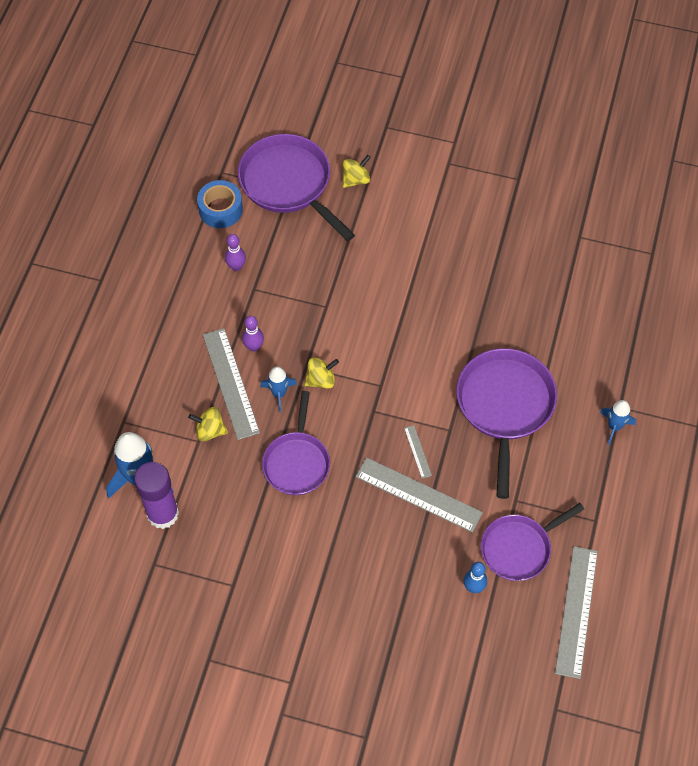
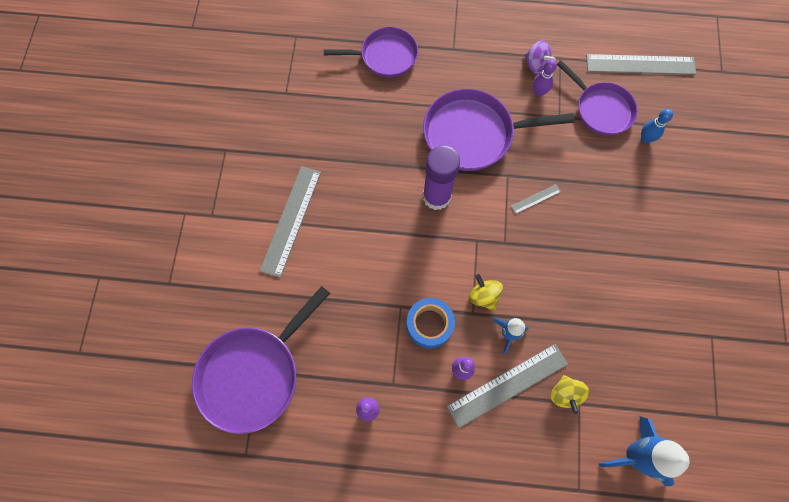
camera: 100 degrees left, 10 degrees up
purple glue stick [134,462,179,529] -> purple glue stick moved to [423,146,460,210]
blue tape [197,180,243,228] -> blue tape moved to [406,298,455,349]
purple pan [262,391,330,495] -> purple pan moved to [324,27,418,78]
yellow spinning top [343,155,371,188] -> none
grey ruler [356,457,483,533] -> grey ruler moved to [260,166,321,278]
blue rocket [600,400,636,445] -> none
none -> purple spinning top [524,40,556,74]
none -> purple bowling pin [533,59,557,97]

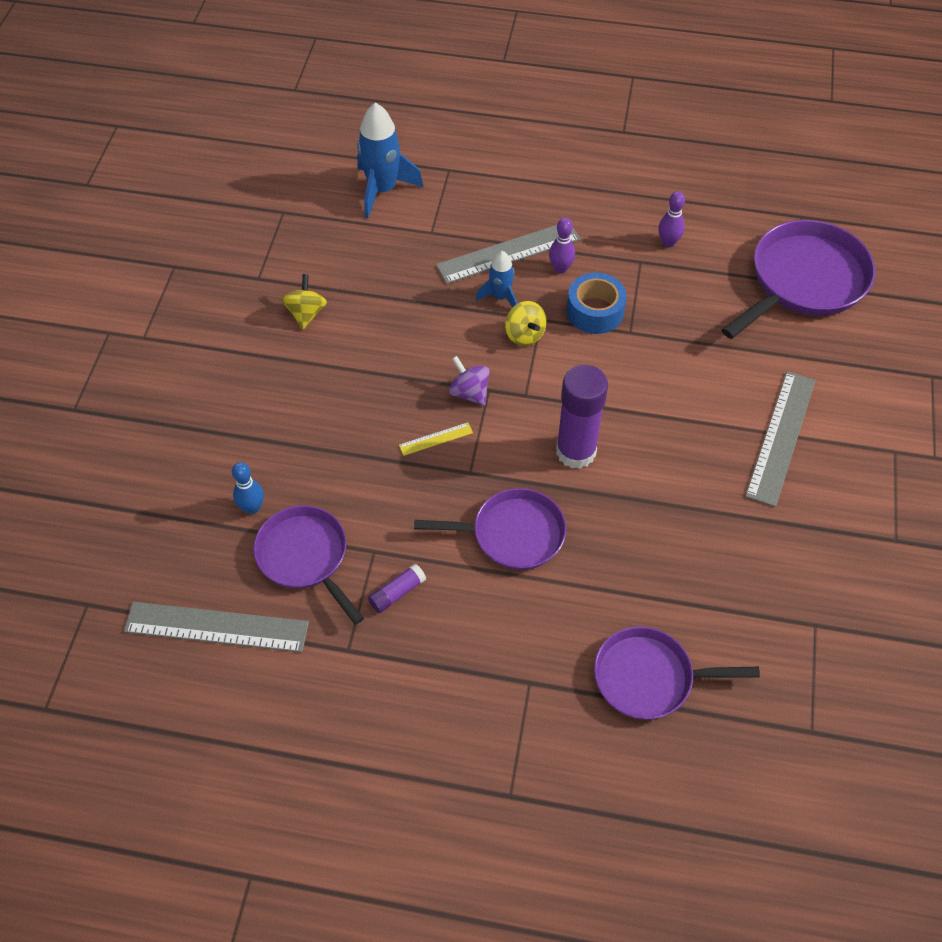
camera: 175 degrees left, 15 degrees down
purple pan [423,89,575,171] -> purple pan [414,488,566,570], size x0.66
grey ruler [511,184,561,214] -> yellow ruler [399,422,473,456]
purple spinning top [524,40,556,74] -> purple spinning top moved to [449,356,490,406]
purple bowling pin [533,59,557,97] -> purple glue stick [368,564,426,613]
yellow spinning top [551,375,589,414] -> yellow spinning top moved to [282,274,327,330]

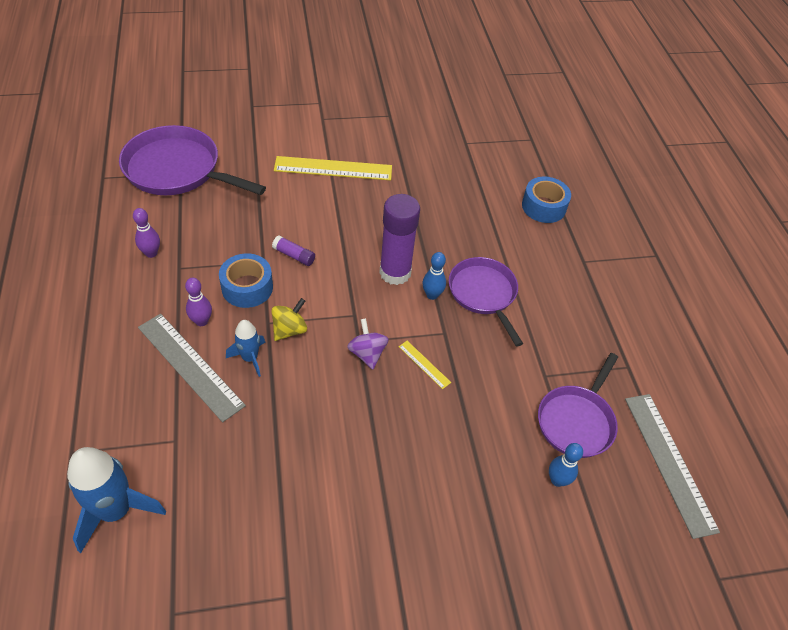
camera: 115 degrees left, 5 degrees down
yellow spinning top [282,274,327,330] -> none
purple glue stick [368,564,426,613] -> purple glue stick moved to [272,235,315,266]
purple spinning top [449,356,490,406] -> purple spinning top turned 135 degrees clockwise [347,318,389,369]
purple pan [594,626,760,720] -> blue tape [522,177,571,223]
grey ruler [745,371,816,507] -> yellow ruler [274,156,392,180]
none -> blue bowling pin [422,252,446,300]

